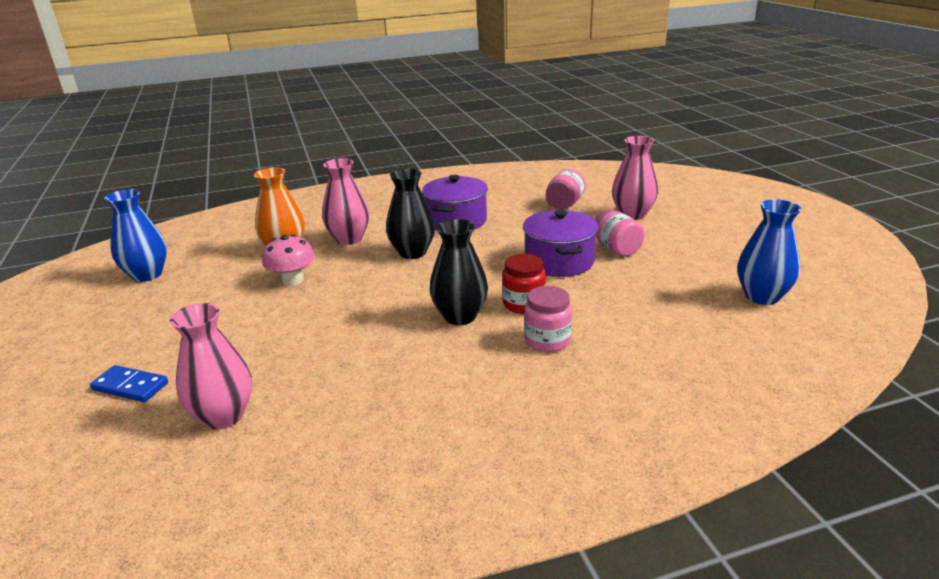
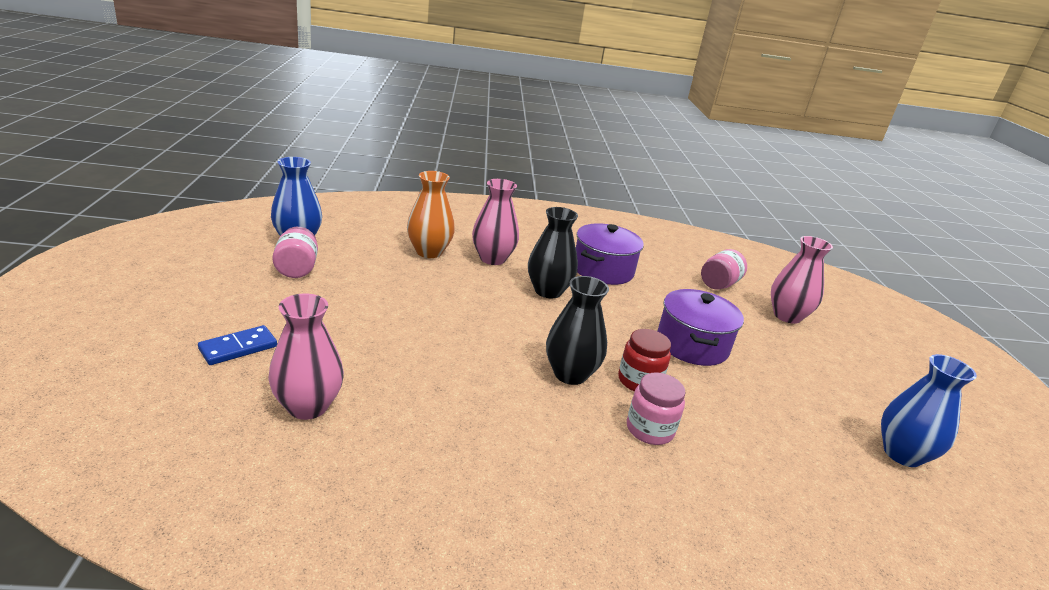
camera: 10 degrees right, 0 degrees up
blue domino [90,365,168,402] -> blue domino turned 75 degrees counterclockwise [198,325,277,365]
pink mushroom [262,234,315,286] -> none
pink jar [595,210,645,257] -> pink jar moved to [272,227,318,278]

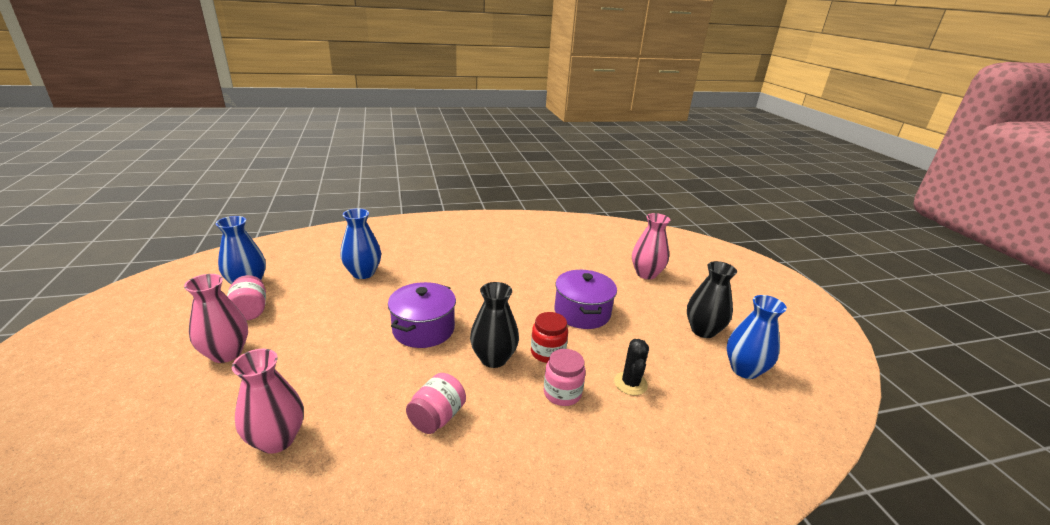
camera: 10 degrees left, 0 degrees up
blue domino [198,325,277,365] -> none
orange vase [407,171,455,258] -> blue vase [341,208,381,279]
pink vase [472,179,519,265] -> pink vase moved to [184,274,248,363]
black vase [528,207,578,298] -> black vase moved to [687,261,737,338]
purple pot [576,223,644,285] -> purple pot moved to [388,282,456,348]
pink jar [701,249,747,290] -> pink jar moved to [406,373,466,434]
none -> black cactus [614,339,649,395]

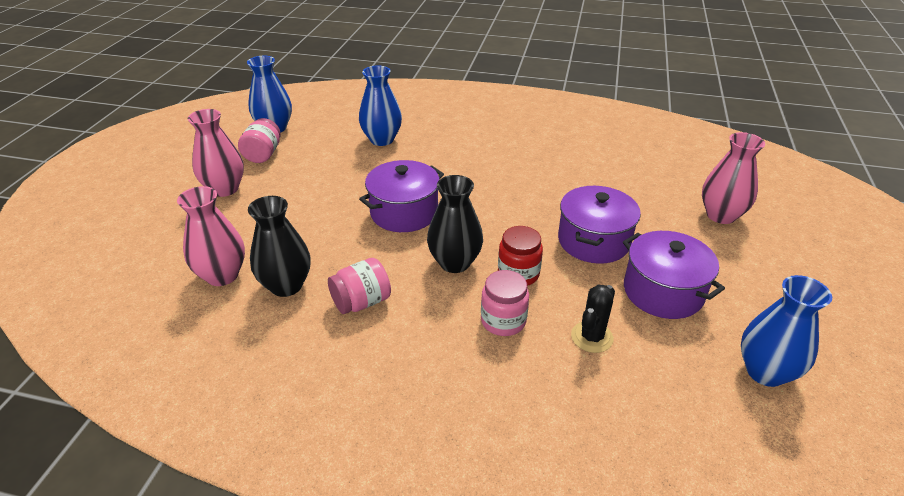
camera: 30 degrees right, 10 degrees up
black vase [687,261,737,338] -> black vase moved to [248,196,311,297]
none -> purple pot [623,231,725,319]

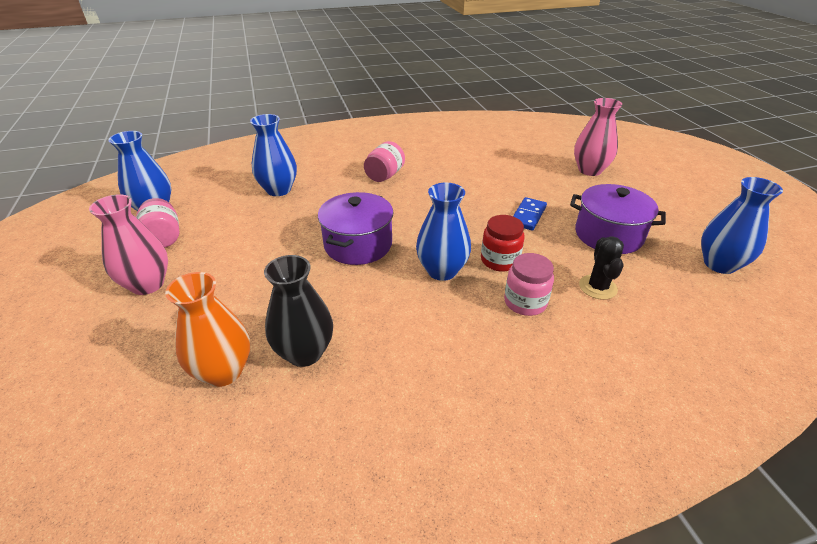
camera: 30 degrees left, 0 degrees up
pink vase [177,186,245,286] -> orange vase [165,272,250,387]
pink jar [328,258,391,314] -> pink jar moved to [364,141,405,182]
black vase [427,175,483,273] -> blue vase [416,183,471,281]
purple pot [558,186,641,264] -> blue domino [513,197,547,231]

